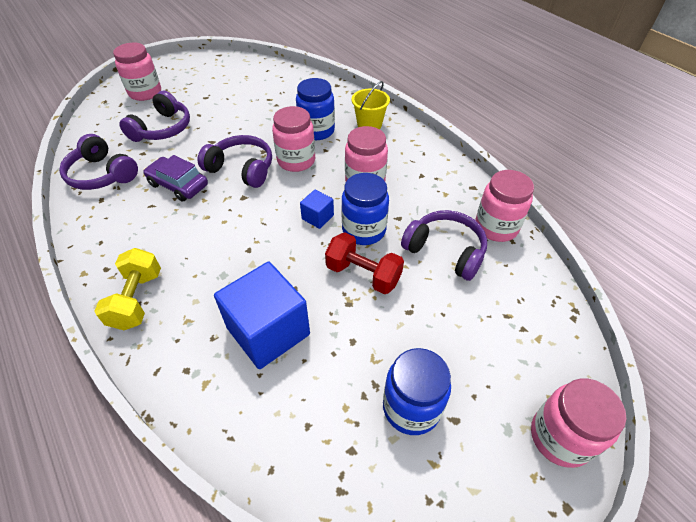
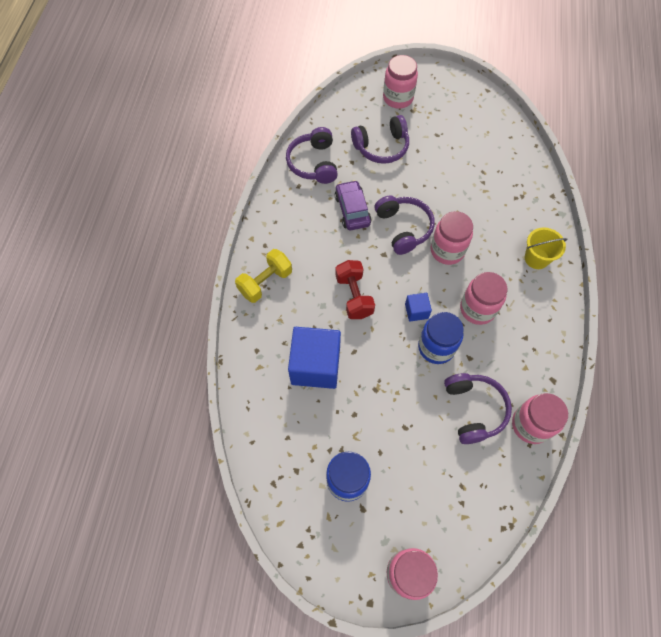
camera: 45 degrees right, 15 degrees up
blue jar [296,78,335,140] -> none
red dumbbell [325,232,404,294] -> red dumbbell moved to [335,260,375,319]

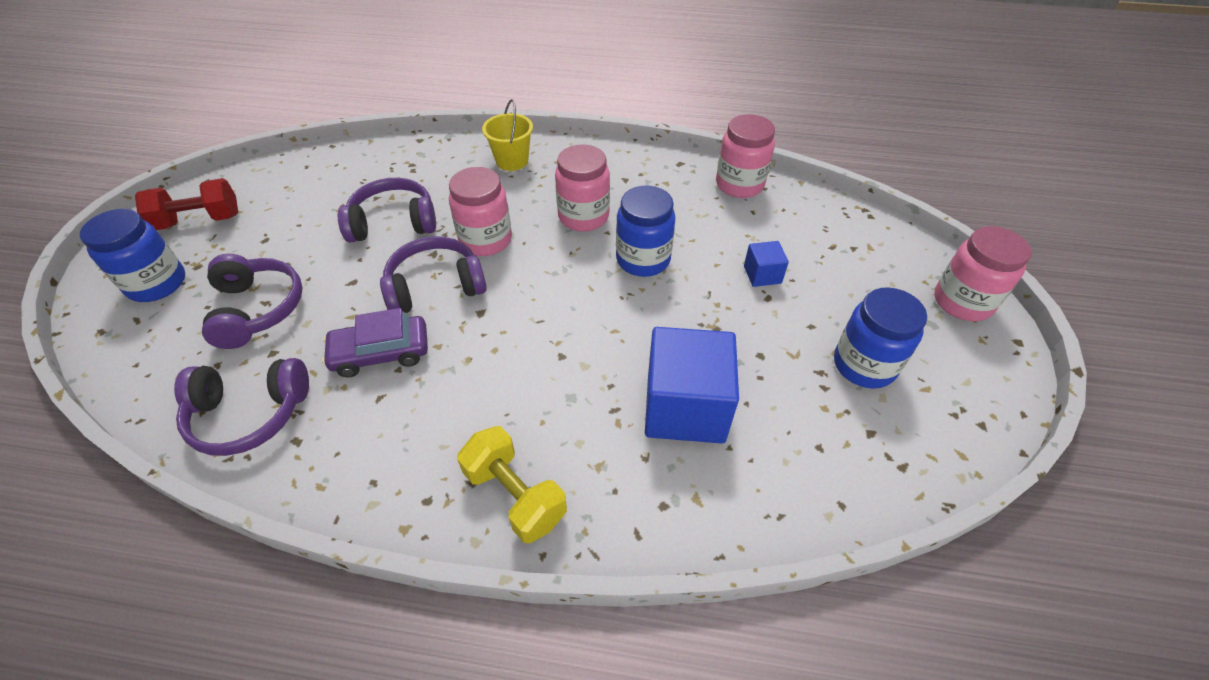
camera: 90 degrees left, 15 degrees down
red dumbbell [335,260,375,319] -> red dumbbell moved to [135,178,238,230]
pink jar [383,55,418,109] -> blue jar [80,209,185,302]
blue cube [405,293,432,322] -> blue cube moved to [744,241,789,287]
purple headphones [444,373,512,444] -> purple headphones moved to [338,178,436,243]

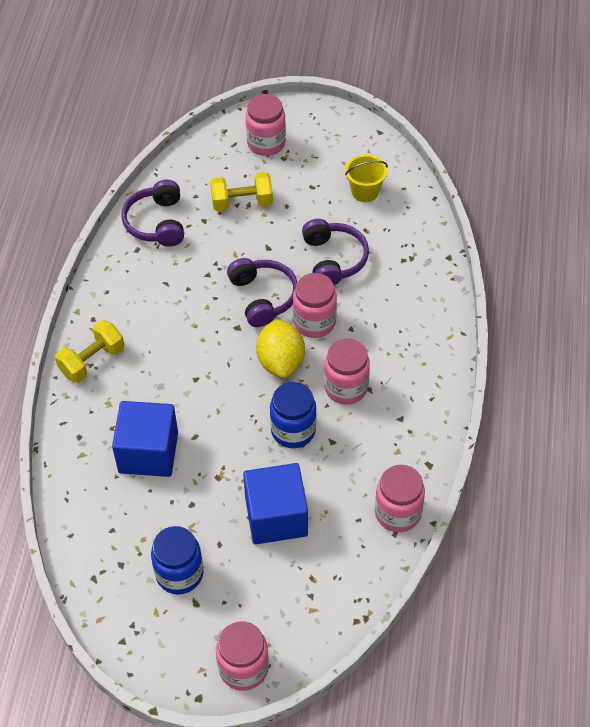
camera: 90 degrees right, 5 degrees up
blue jar [80,209,185,302] -> pink jar [246,94,286,156]
red dumbbell [135,178,238,230] -> none
purple headphones [202,254,303,349] -> yellow dumbbell [210,172,273,211]
purple car [322,308,428,378] -> none
yellow bucket [482,99,533,171] -> yellow bucket moved to [345,154,388,202]
blue cube [744,241,789,287] -> blue cube [243,463,308,544], size x2.14
none -> yellow lemon [256,319,305,378]

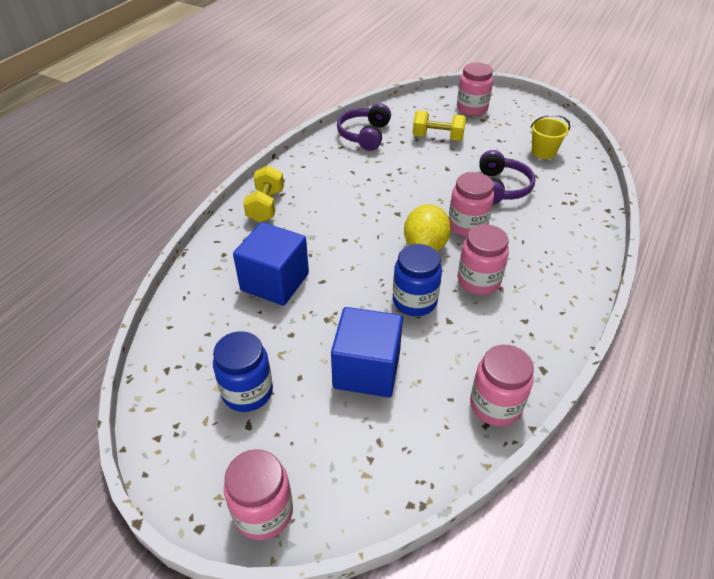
camera: 20 degrees right, 10 degrees down
yellow dumbbell [55,320,124,383] -> yellow dumbbell turned 60 degrees counterclockwise [243,165,284,223]
purple headphones [227,258,297,327] -> none

